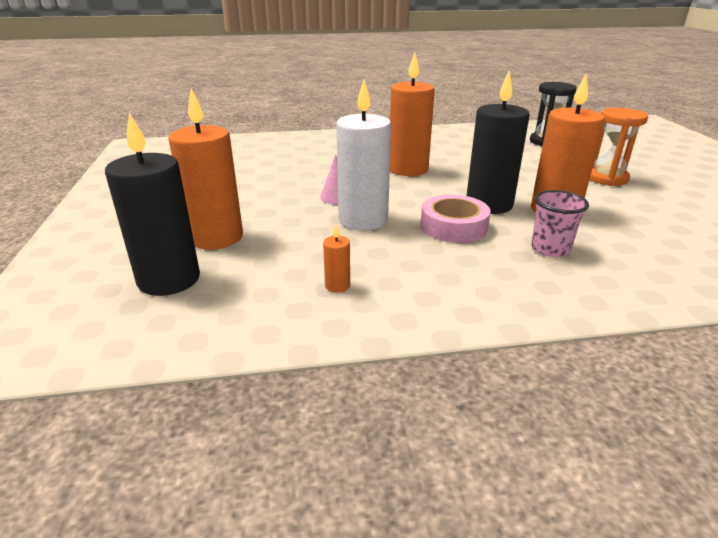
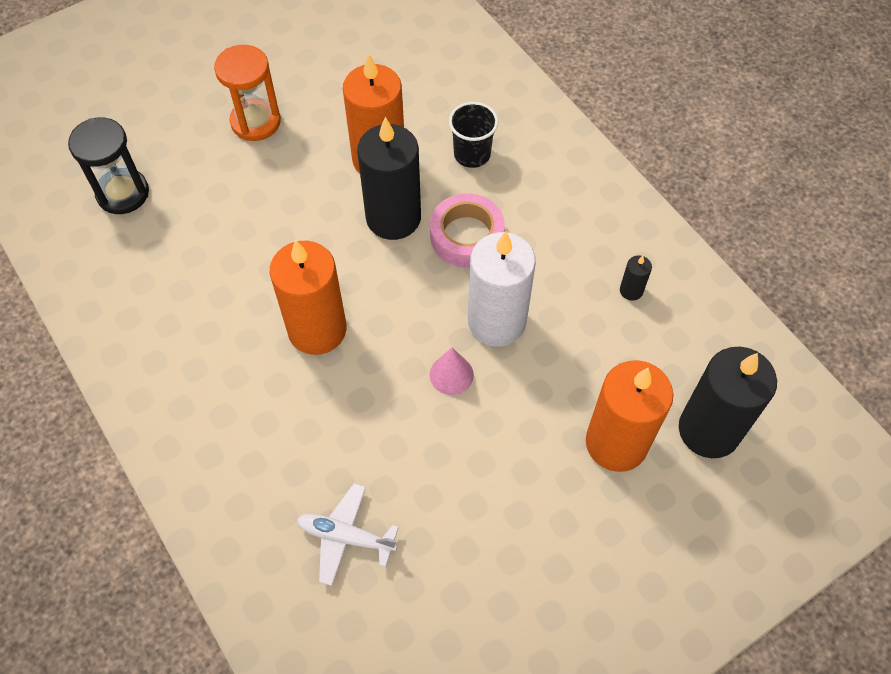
camera: 115 degrees left, 30 degrees up
orange candle [323,225,350,293] -> black candle [620,255,652,301]
pink cup [531,190,589,257] -> black cup [449,102,498,168]
none -> white plane [297,483,399,586]

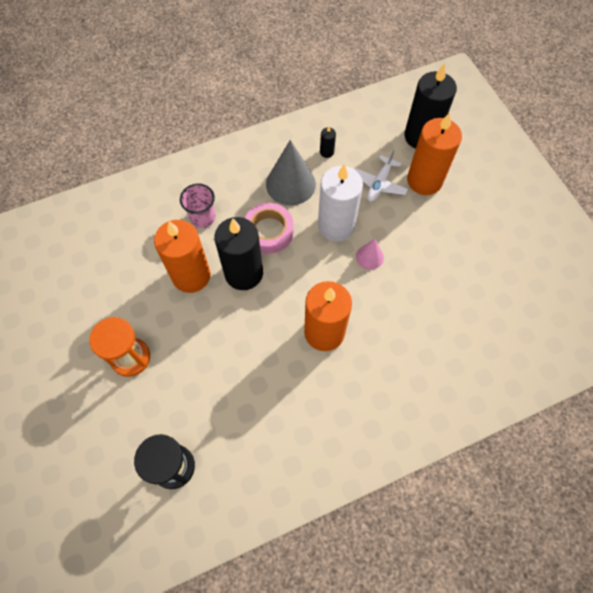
camera: 80 degrees left, 5 degrees up
white plane [297,483,399,586] -> white plane moved to [354,150,408,202]
black cup [449,102,498,168] -> pink cup [180,183,216,228]
none -> grey cone [266,140,316,206]

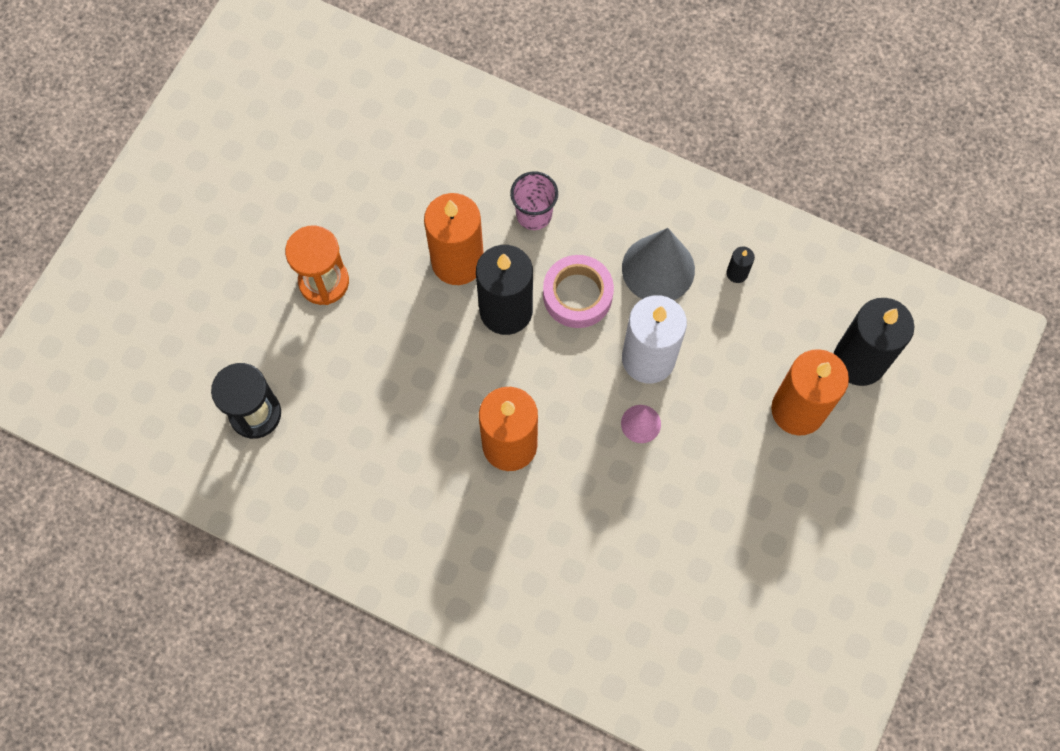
camera: 50 degrees right, 5 degrees up
white plane [354,150,408,202] -> none

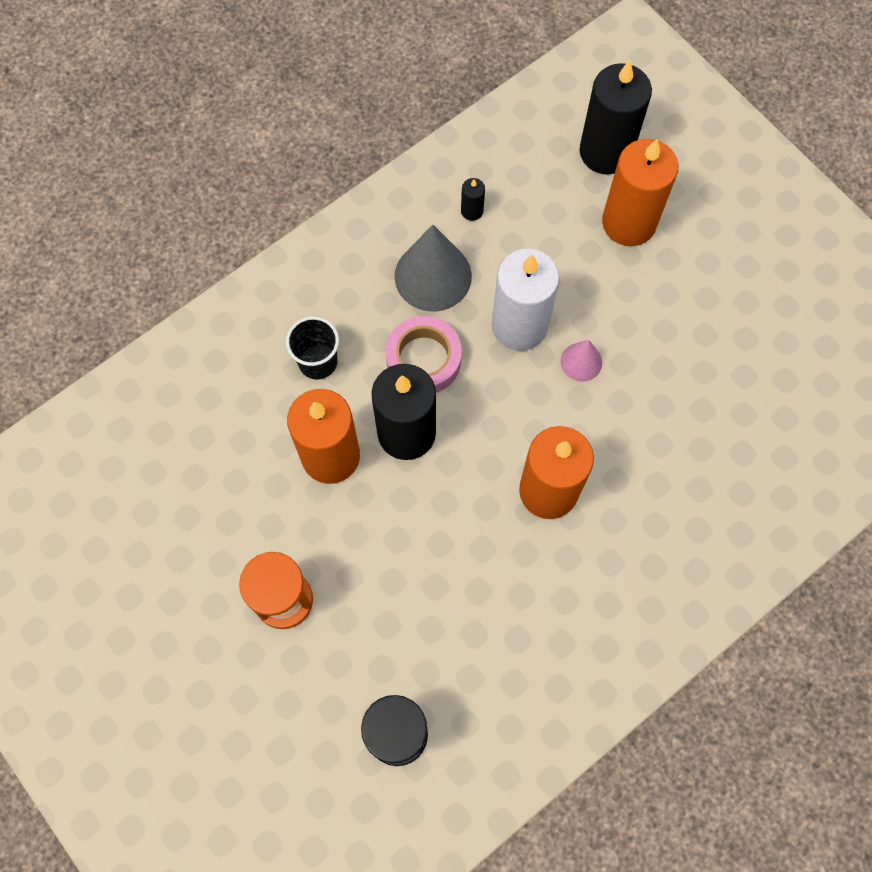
camera: 65 degrees left, 0 degrees up
pink cup [510,171,558,230] -> black cup [286,316,339,379]

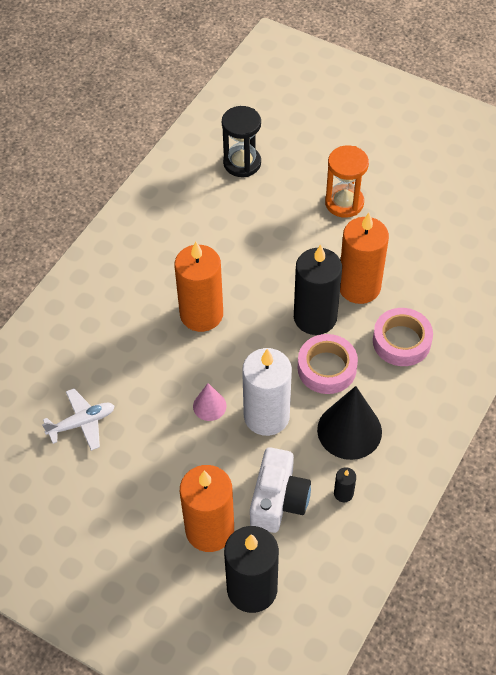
camera: 160 degrees right, 15 degrees down
black cup [286,316,339,379] -> pink tape [373,308,433,366]
grey cone [395,225,472,312] -> black cone [317,386,382,460]
none -> white plane [42,388,115,451]
none -> white camera [250,447,311,533]

